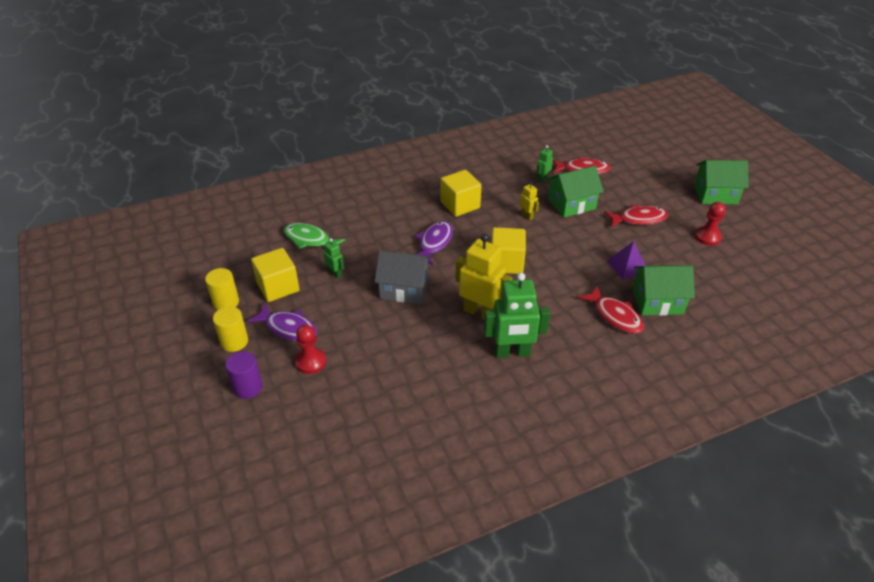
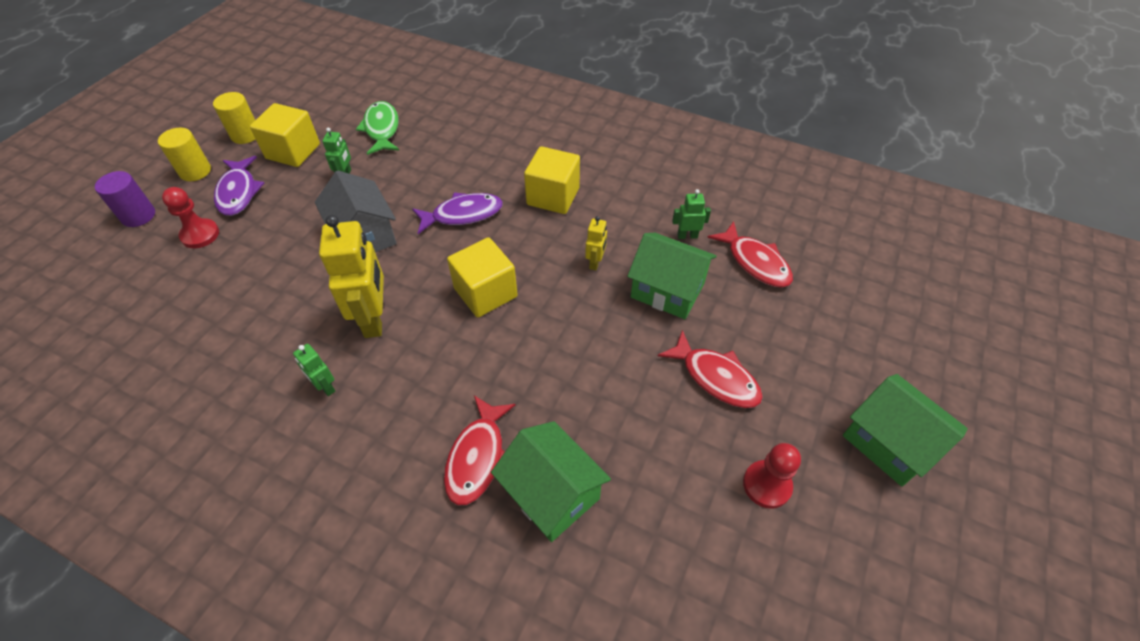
camera: 50 degrees right, 10 degrees up
green robot [484,272,550,358] -> green robot [293,344,335,396], size x0.48
purple pyramid [607,241,645,280] -> none

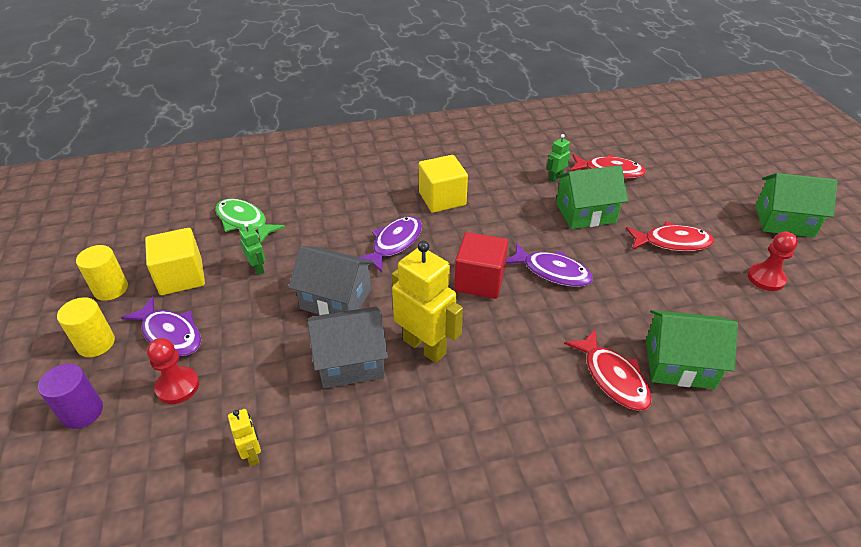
camera: 40 degrees left, 10 degrees down
green robot [293,344,335,396] -> none
yellow cube [447,237,518,318] -> red cube [454,232,508,299]
yellow robot [585,216,607,270] -> yellow robot moved to [228,409,261,466]
none -> grey house [307,307,388,388]
none -> purple fish [506,243,593,287]

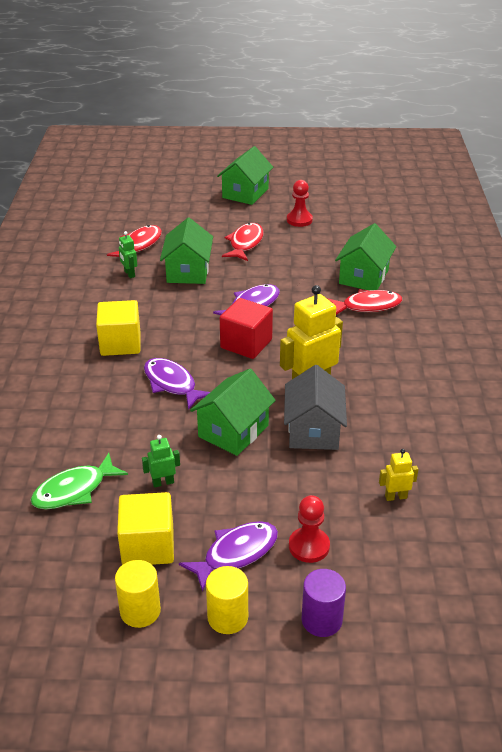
camera: 75 degrees left, 5 degrees down
grey house [289,246,374,315] -> green house [190,369,276,456]

